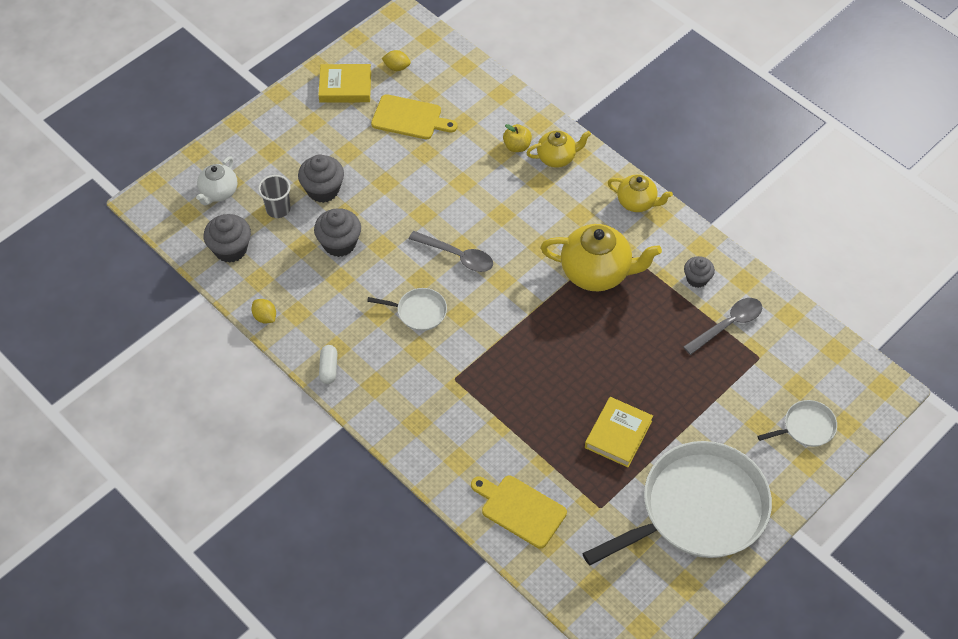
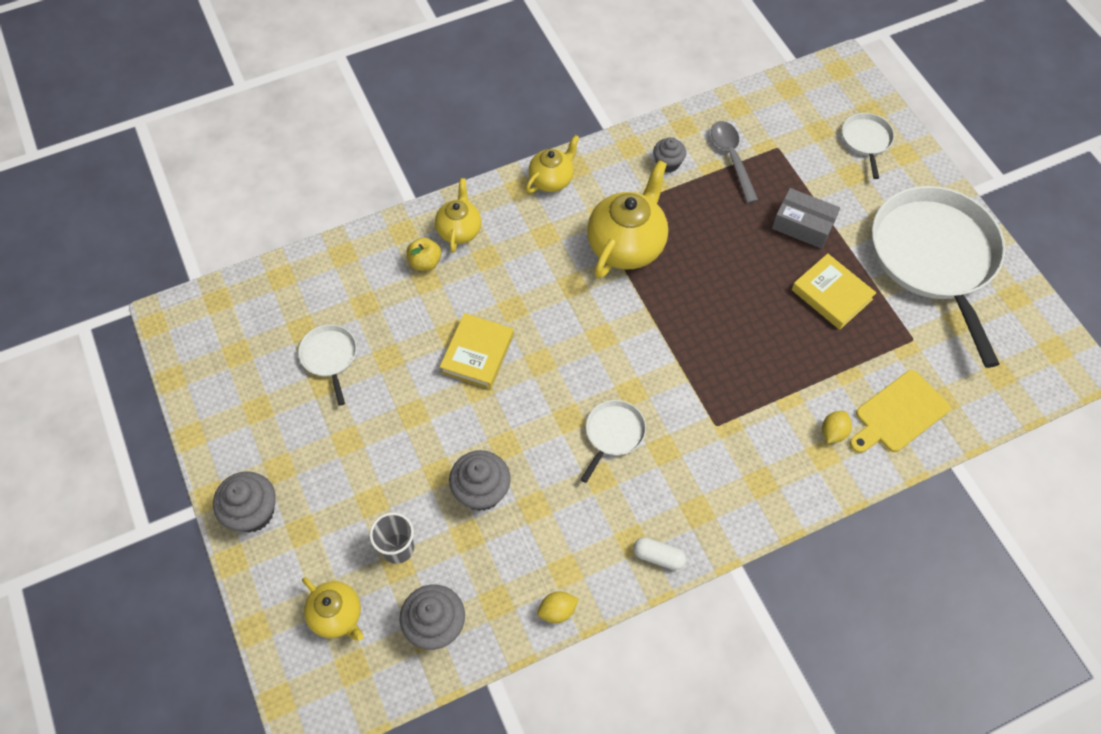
camera: 70 degrees left, 5 degrees up
white teapot [196,156,238,206] -> yellow teapot [302,577,364,640]
grey cupcake [298,155,344,203] -> grey cupcake moved to [213,471,276,533]
yellow book [318,64,371,103] -> yellow book moved to [440,313,514,389]
yellow cutting board [371,94,458,139] -> white pan [298,324,357,406]
yellow lemon [382,50,411,71] -> yellow lemon moved to [822,411,852,443]
grey spoon [409,231,493,272] -> none
none -> grey box [772,188,840,249]

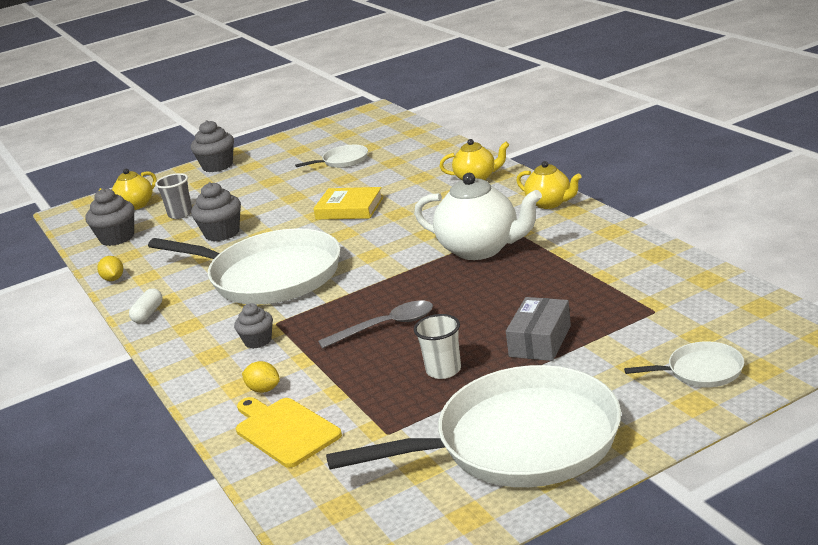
camera: 90 degrees right, 35 degrees down
yellow apple [407,237,441,271] -> none
white pan [581,400,646,483] -> white pan [148,228,341,305], size x2.37
yellow teapot [587,160,668,279] -> white teapot [414,173,542,260]
grey cupcake [653,137,686,173] -> grey cupcake moved to [234,303,273,349]
grey spoon [711,121,758,203] -> grey spoon moved to [318,300,433,349]
yellow book [791,253,877,330] -> white cup [414,314,461,379]

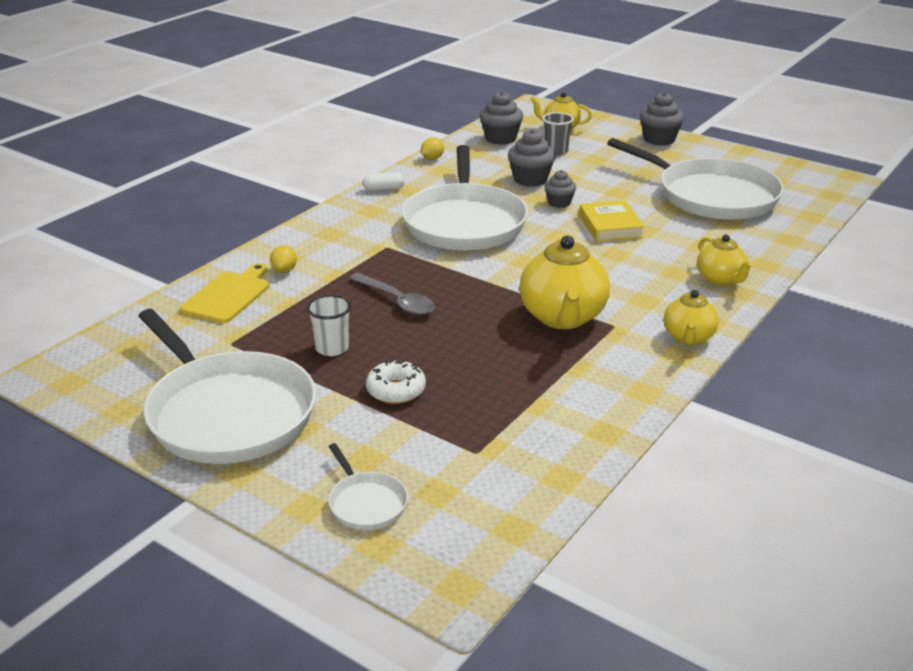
camera: 60 degrees right, 5 degrees up
grey cupcake [234,303,273,349] -> grey cupcake moved to [544,170,576,208]
white pan [295,145,368,168] -> white pan [607,138,784,220], size x2.37
white teapot [414,173,542,260] -> yellow teapot [519,236,610,329]
grey box [506,297,571,361] -> white donut [366,360,426,404]

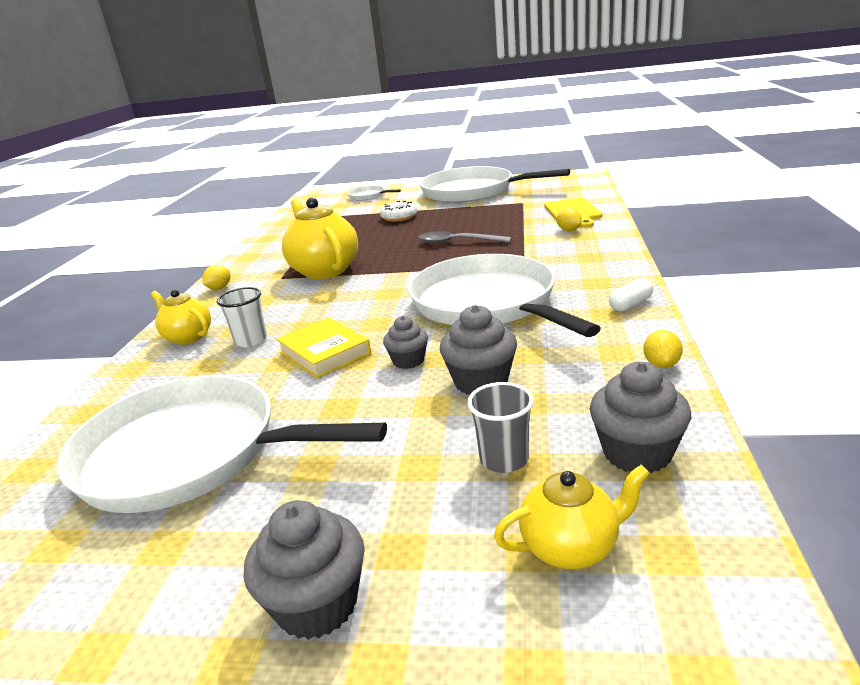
camera: 155 degrees right, 5 degrees down
white cup [307,295,351,356] -> white cup moved to [217,287,267,347]
yellow teapot [664,290,719,345] -> yellow lemon [202,265,230,290]

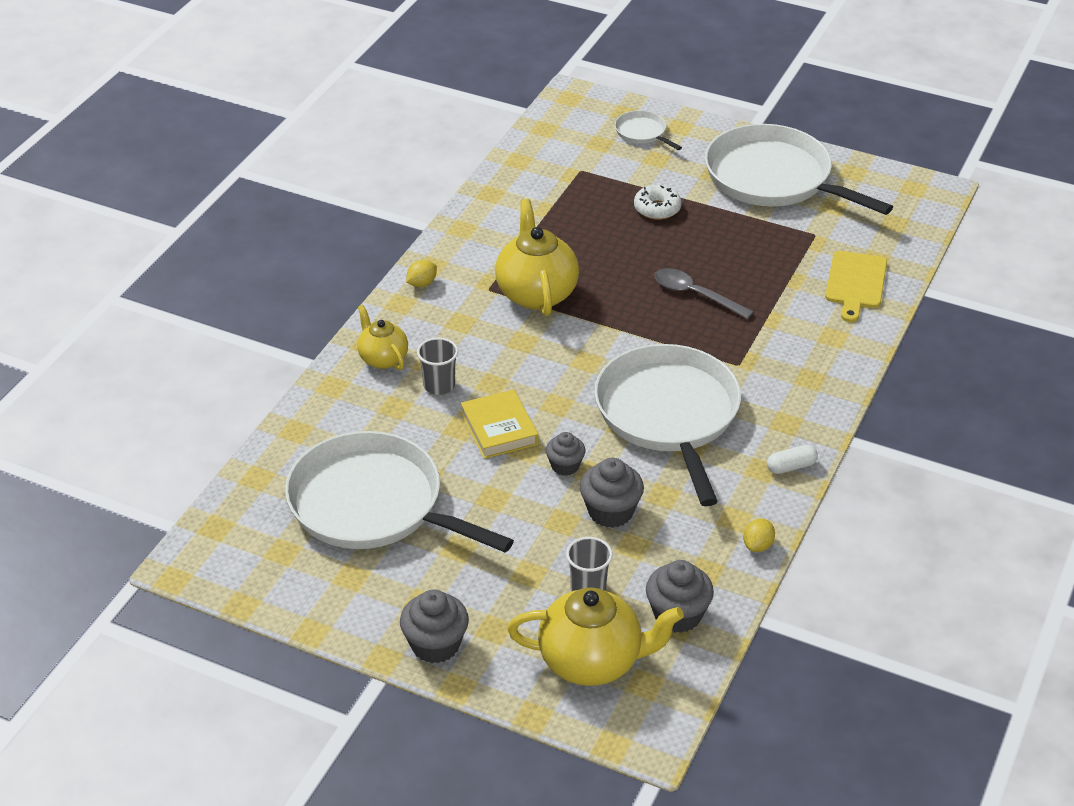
camera: 15 degrees right, 15 degrees up
white cup [217,287,267,347] -> grey cup [417,337,458,395]
yellow teapot [494,465,650,569] -> yellow teapot [508,587,684,686], size x1.71
yellow lemon [557,208,582,231] -> none

